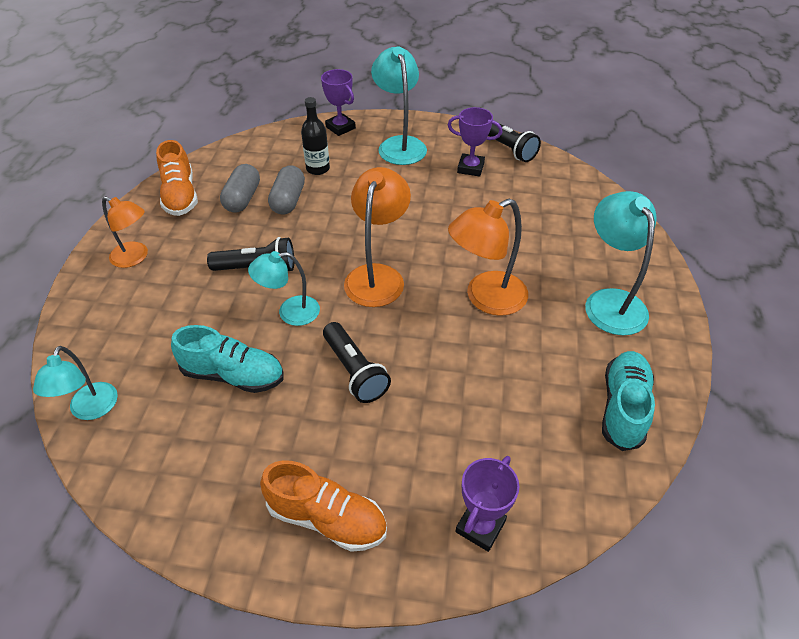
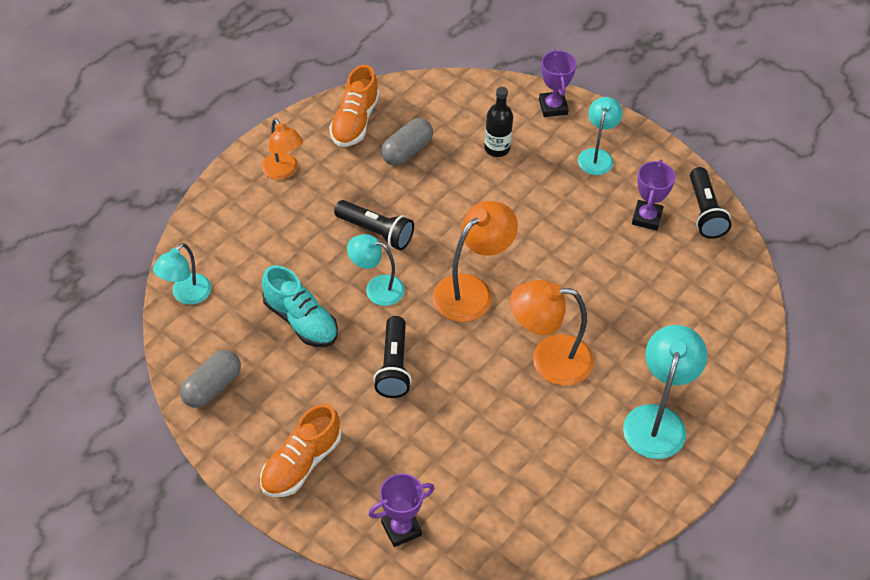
camera: 30 degrees right, 5 degrees up
orange shoe [260,460,387,552] -> orange shoe turned 75 degrees clockwise [260,404,341,497]
grey capsule [268,165,305,215] -> grey capsule moved to [180,350,241,408]
turquoise lamp [371,47,427,165] -> turquoise lamp [578,97,623,175], size x0.65
purple trophy [448,107,502,177] -> purple trophy turned 60 degrees clockwise [632,160,676,230]
turquoise shoe [602,351,655,451] -> none

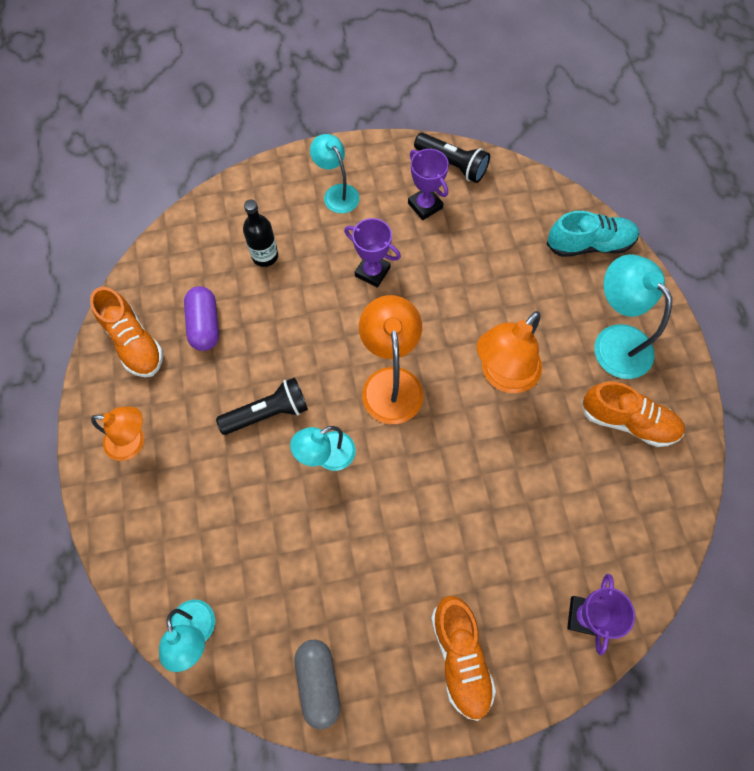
camera: 50 degrees left, 15 degrees up
turquoise shoe [262,265,338,347] -> turquoise shoe moved to [546,211,639,257]
black flashlight [373,316,412,398] -> none
grey capsule [381,118,433,166] -> purple capsule [184,286,219,351]
purple trophy [539,49,576,117] -> purple trophy moved to [344,218,401,288]
none -> orange shoe [581,382,685,447]

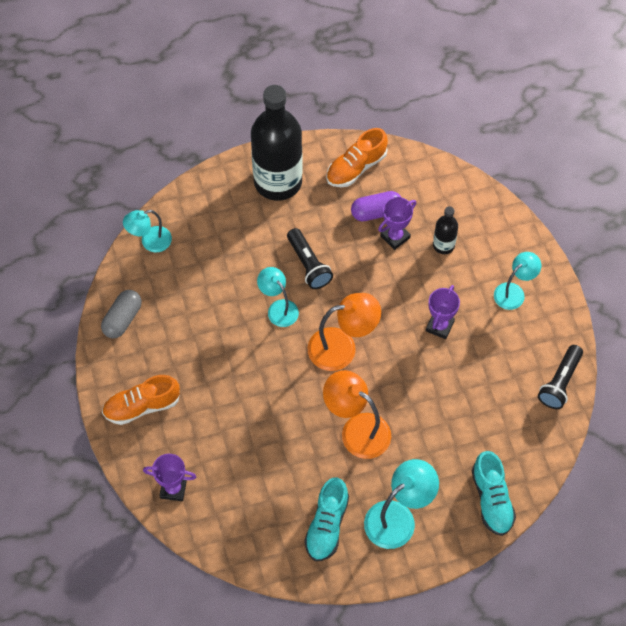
camera: 85 degrees right, 5 degrees down
orange lamp [91,407,144,461] -> black bottle [251,85,303,201]
grey capsule [295,639,341,730] -> grey capsule turned 45 degrees counterclockwise [101,290,142,338]
purple trophy [408,149,449,220] -> purple trophy moved to [378,197,416,250]
orange shoe [581,382,685,447] -> turquoise shoe [304,477,349,561]

